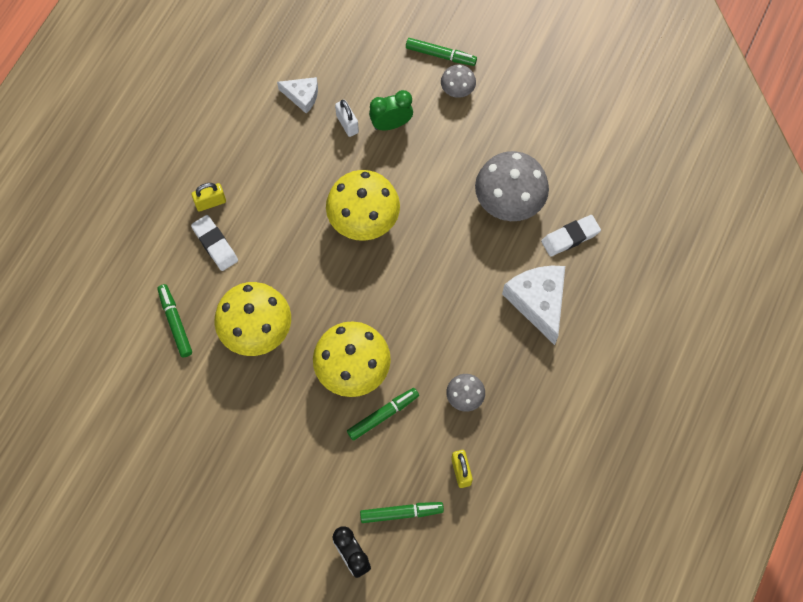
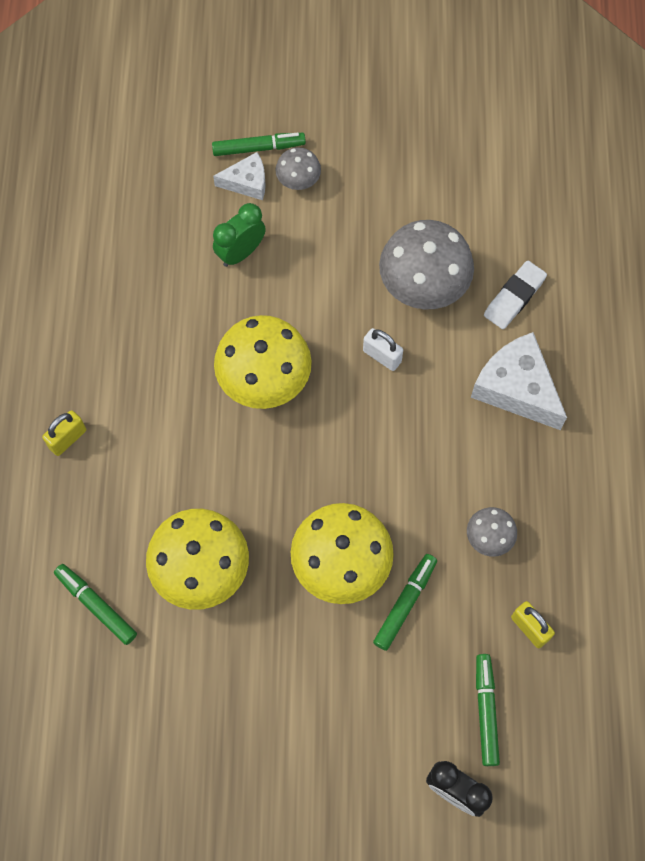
camera: 25 degrees left, 0 degrees up
white eraser [191,215,238,271] -> none
white cheese [277,77,318,114] -> white cheese moved to [213,152,266,200]
white padlock [335,100,359,137] -> white padlock moved to [363,328,403,371]
green marker [360,502,444,523] -> green marker turned 60 degrees counterclockwise [476,654,500,766]

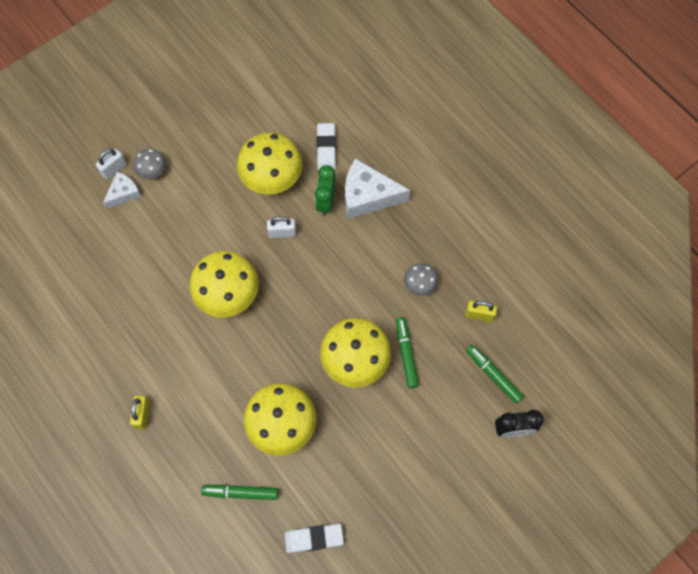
camera: 40 degrees left, 0 degrees up
green marker [212,133,306,156] -> white padlock [96,149,127,180]
green clock [213,203,266,267] -> green clock moved to [315,165,335,216]
grey mushroom [379,220,474,310] -> yellow mushroom [237,133,302,194]
none -> white eraser [285,524,344,553]

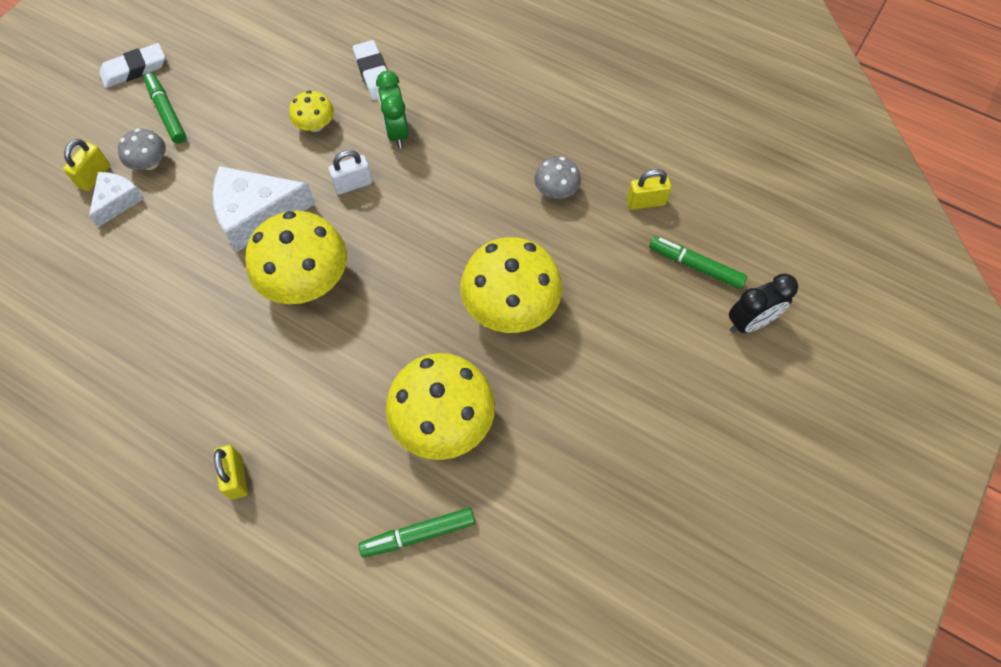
camera: 20 degrees left, 5 degrees down
white padlock [96,149,127,180] -> yellow padlock [63,139,110,191]
yellow mushroom [237,133,302,194] -> yellow mushroom [289,91,334,132], size x0.50
white eraser [285,524,344,553] -> white eraser moved to [99,43,165,88]
white cheese [345,158,410,219] -> white cheese moved to [212,166,315,252]
green marker [396,317,419,388] -> green marker moved to [144,73,186,144]

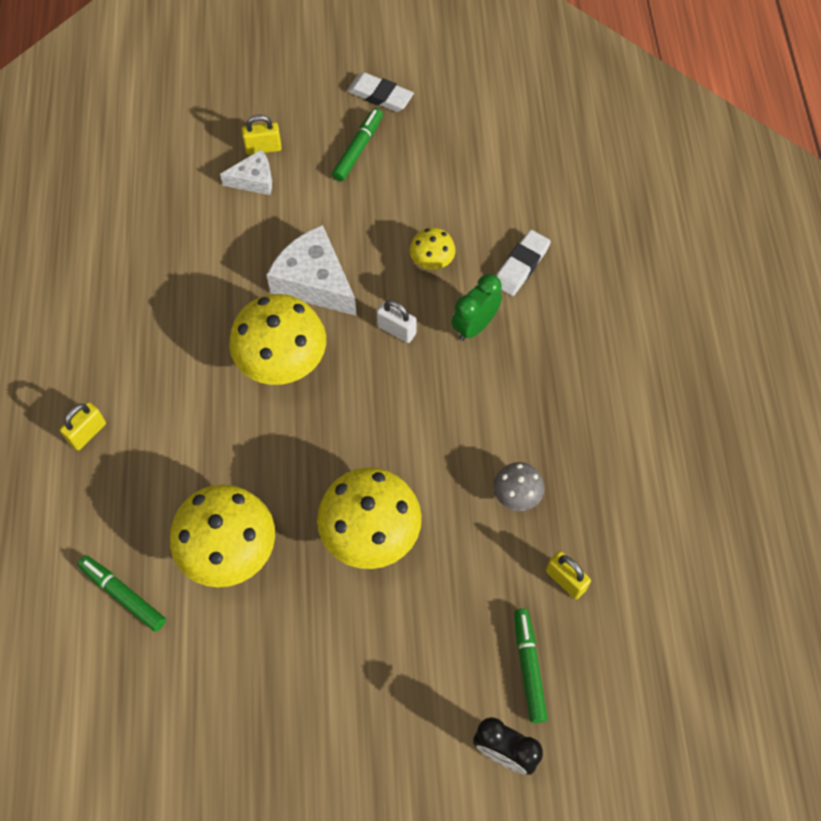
camera: 55 degrees right, 0 degrees up
grey mushroom [118,128,166,170] -> none

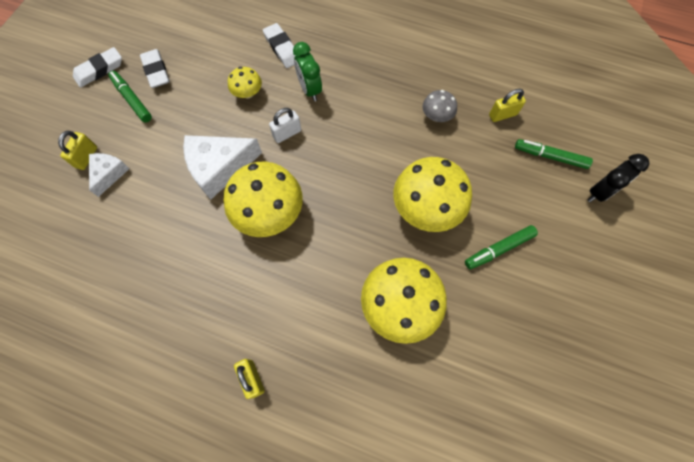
camera: 65 degrees left, 5 degrees up
green marker [77,555,166,632] -> green marker moved to [465,225,538,269]
none -> white eraser [140,49,170,88]

